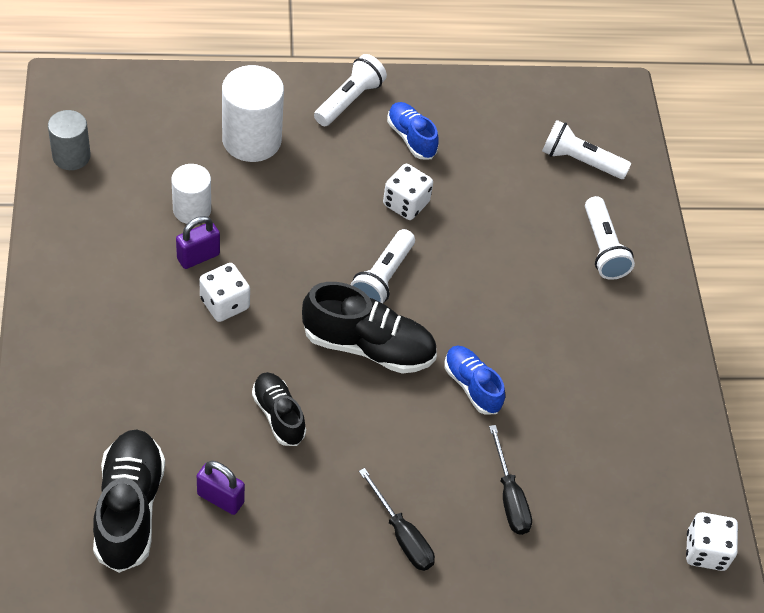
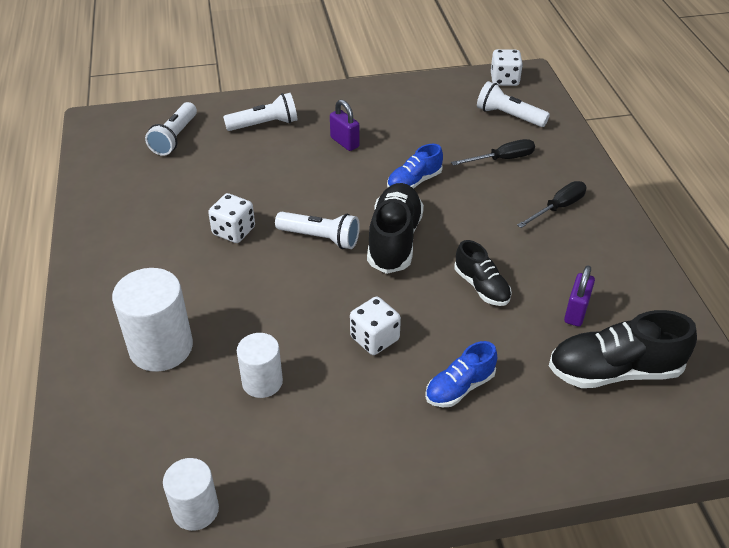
camera: 90 degrees left, 10 degrees down
grey cylinder [48,110,91,170] -> white cylinder [163,458,219,531]
purple padlock [176,216,220,269] -> purple padlock moved to [330,100,360,151]
black shoe [252,372,306,446] -> black shoe turned 90 degrees counterclockwise [454,240,512,306]
white flashlight [314,54,387,126] -> white flashlight moved to [477,81,550,127]
blue shoe [387,102,439,159] -> blue shoe moved to [425,341,497,407]

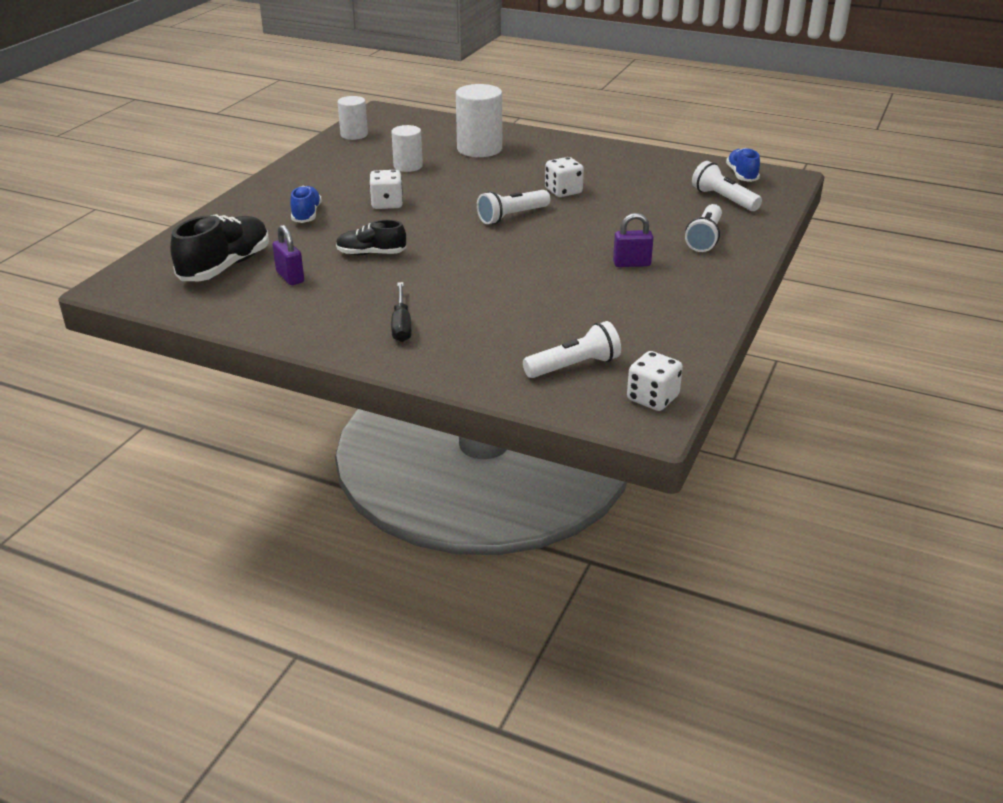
camera: 125 degrees right, 10 degrees down
black shoe [367,183,424,274] -> none
blue shoe [387,144,443,189] -> blue shoe moved to [726,148,760,182]
black screwdriver [451,139,535,166] -> none

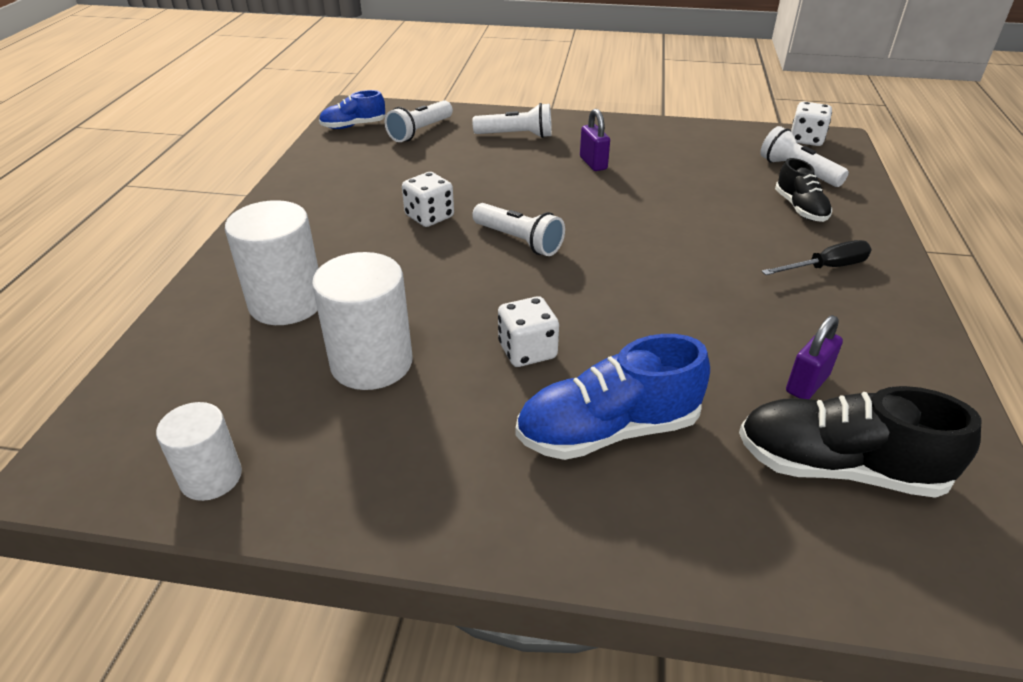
camera: 105 degrees left, 5 degrees up
blue shoe [290,186,322,223] -> blue shoe [516,334,710,460], size x1.67
black shoe [336,220,406,255] -> black shoe moved to [775,158,832,222]
white cylinder [392,125,423,172] -> white cylinder [312,252,412,390], size x1.62

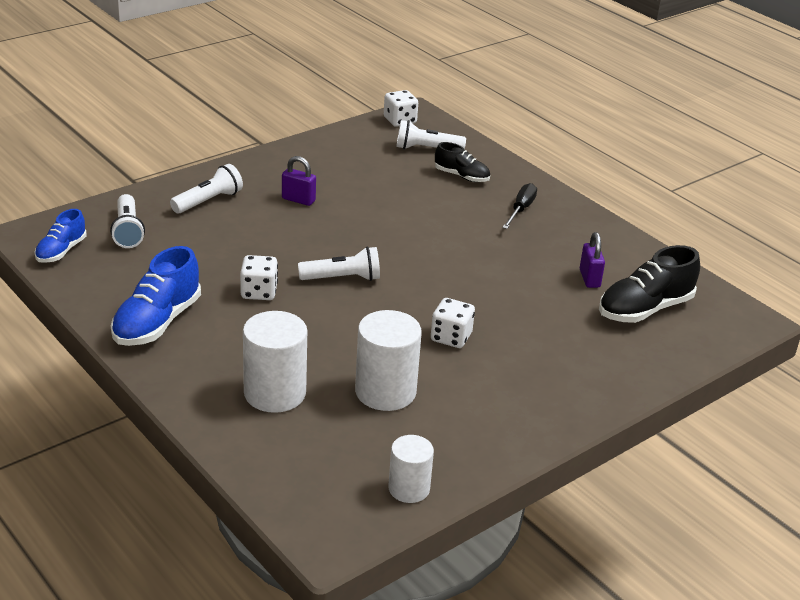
camera: 50 degrees left, 5 degrees down
blue shoe [516,334,710,460] -> blue shoe moved to [111,246,201,346]

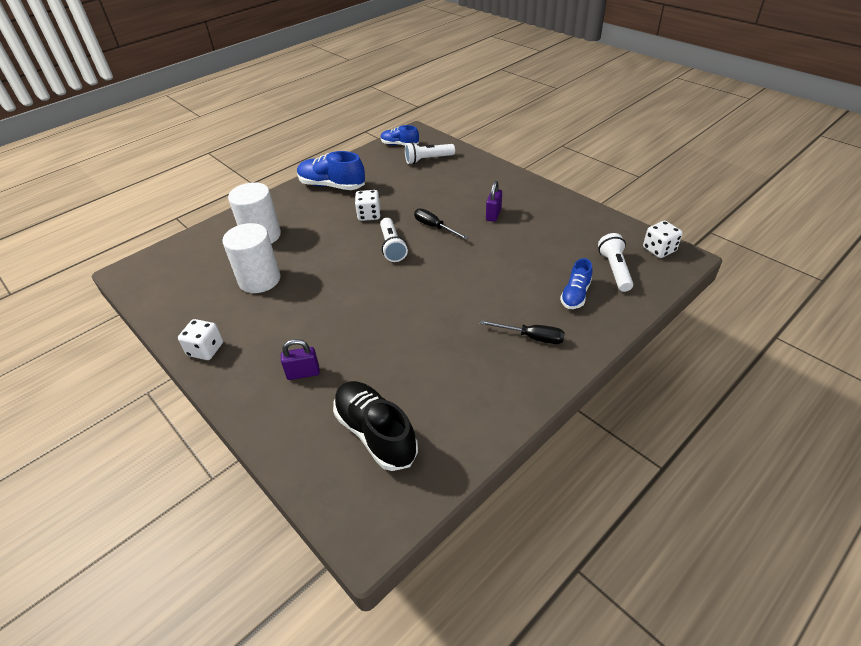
camera: 90 degrees right, 10 degrees up
white flashlight [170,164,243,213] -> none
white cylinder [388,435,434,503] -> none
white dice [431,298,475,348] -> white dice moved to [178,319,223,360]
black shoe [435,142,490,182] -> blue shoe [560,258,593,309]
purple padlock [580,232,605,288] -> purple padlock moved to [281,339,320,380]
none -> black screwdriver [414,208,468,239]

